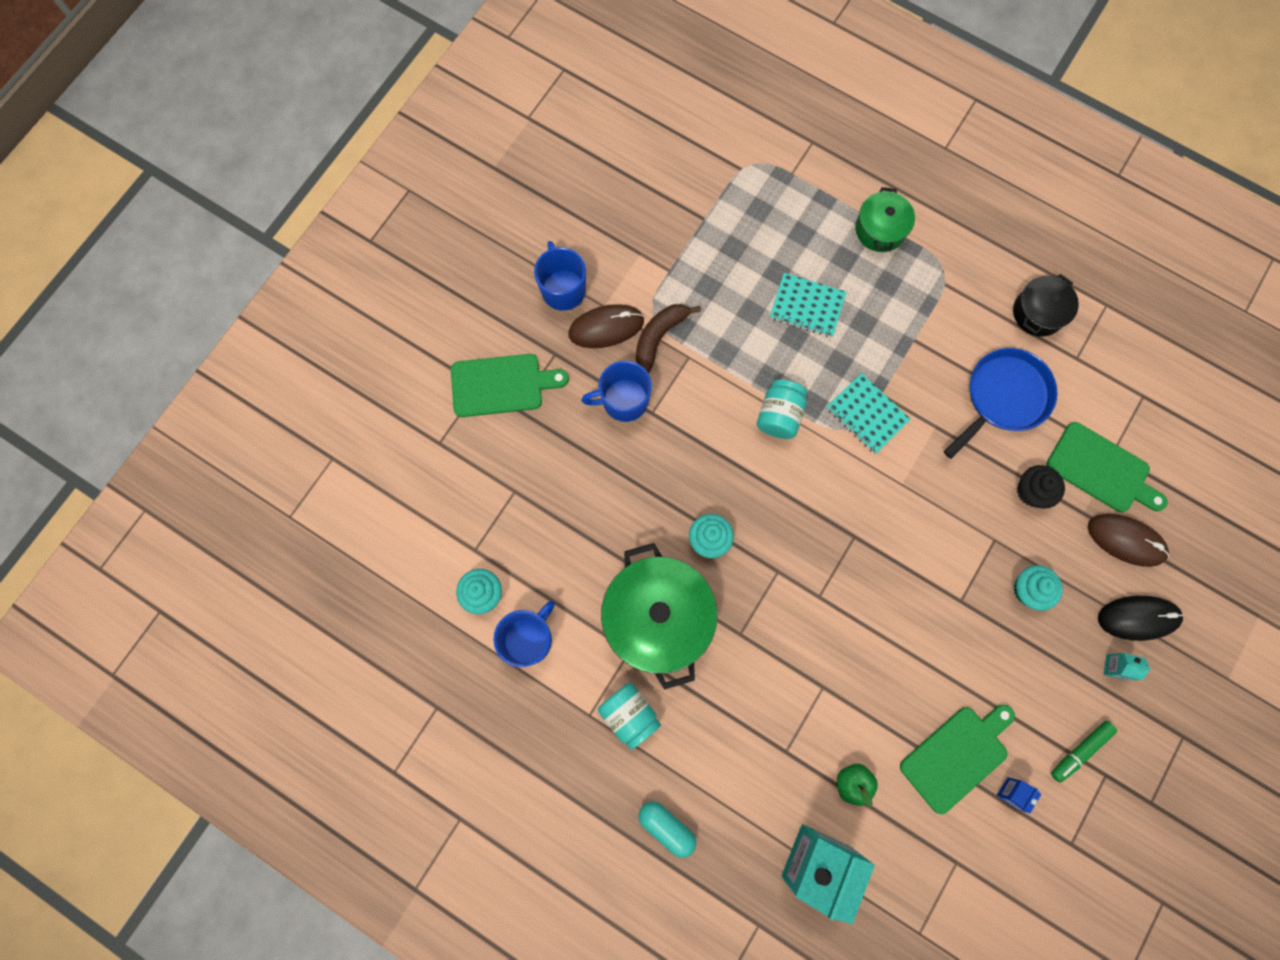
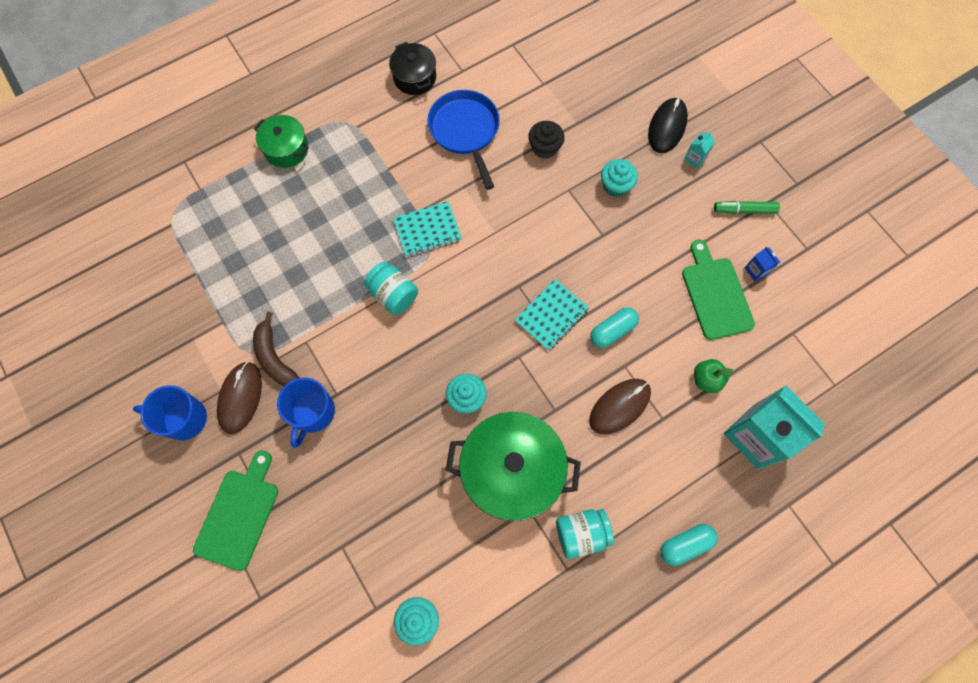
camera: 65 degrees left, 5 degrees down
blue mug [493,601,555,667] -> none
turquoise notebook [770,273,847,337] -> turquoise notebook moved to [515,279,589,351]
green cutting board [1046,422,1168,512] -> none
green marker [1051,721,1117,783] -> green marker turned 105 degrees clockwise [714,201,780,214]
brown mouse [1088,514,1169,567] -> brown mouse moved to [589,379,651,434]
none -> turquoise capsule [590,307,639,348]

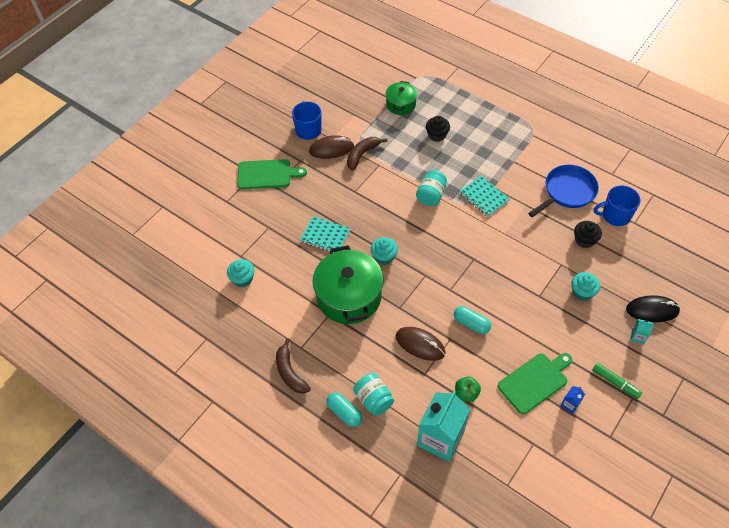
camera: 70 degrees right, 15 degrees down
green pot [254,115,309,168] -> green pot moved to [386,81,417,115]
blue mug [277,377,335,448] -> blue mug moved to [594,186,641,226]
black pot [389,42,436,95] -> none
turquoise notebook [515,279,589,351] -> turquoise notebook moved to [300,216,351,252]
turquoise jar [556,509,614,559] -> turquoise jar moved to [353,373,394,416]
green marker [714,201,780,214] -> green marker turned 150 degrees clockwise [592,363,642,399]
none -> brown banana [276,338,311,394]
none -> black cupcake [426,116,450,142]

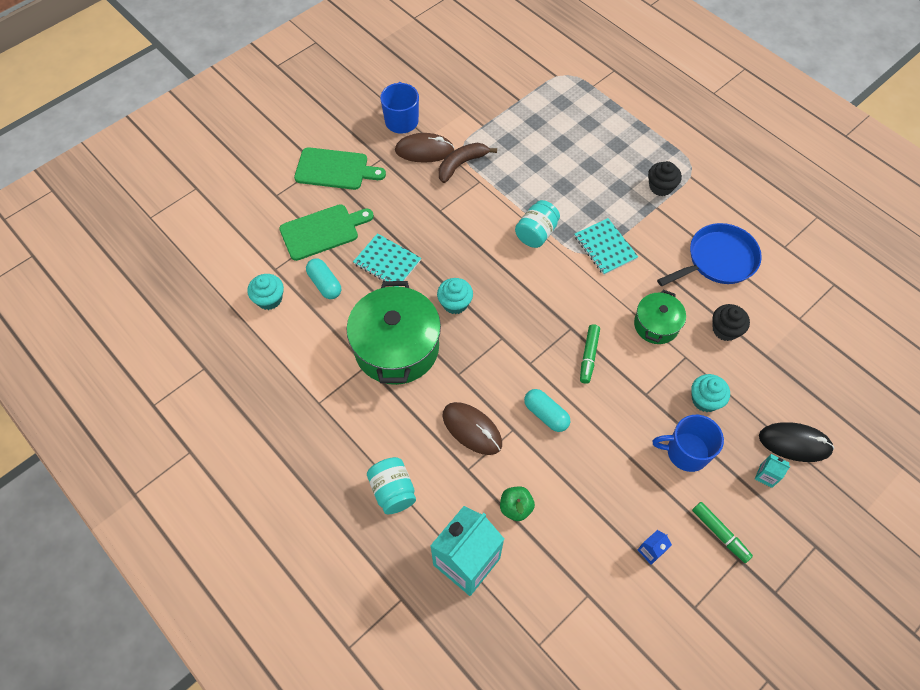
camera: 10 degrees right, 5 degrees up
brown banana [276,338,311,394] -> none
turquoise capsule [326,392,362,427] -> turquoise capsule moved to [306,258,341,299]
green pot [386,81,417,115] -> green pot moved to [634,290,686,344]
black cupcake [426,116,450,142] -> black cupcake moved to [648,161,682,196]
green cutting board [498,353,572,414] -> green cutting board moved to [279,204,374,261]
blue mug [594,186,641,226] -> blue mug moved to [653,415,724,472]
none -> green marker [580,324,600,384]

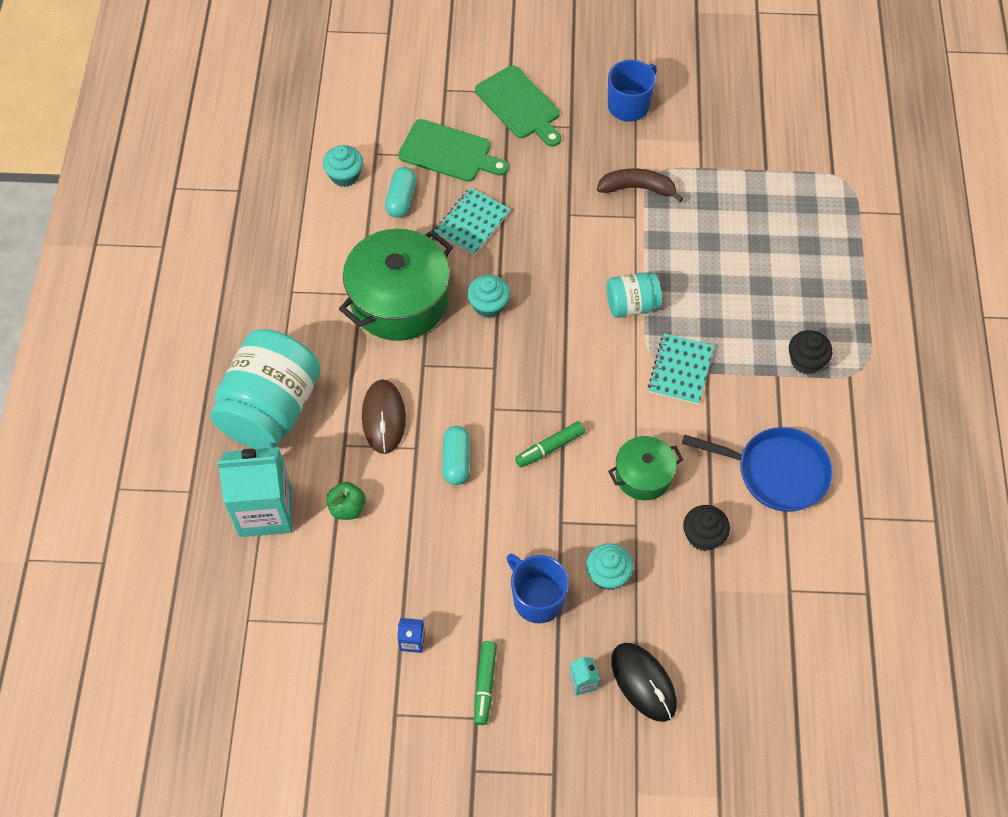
camera: 45 degrees right, 0 degrees up
turquoise notebook [353,233,421,287] -> turquoise notebook turned 45 degrees clockwise [435,187,511,256]
turquoise jar [367,457,416,514] -> turquoise jar [210,329,321,449], size x1.94
brown mouse [395,133,454,163] -> none

